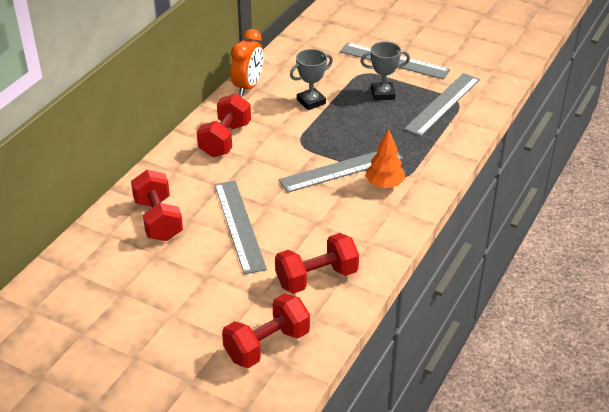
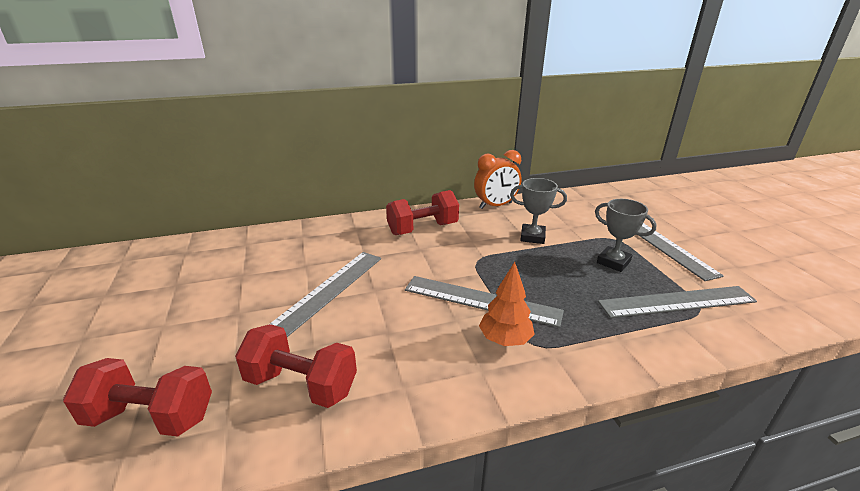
camera: 45 degrees right, 10 degrees down
red dumbbell [131,170,183,241] -> none

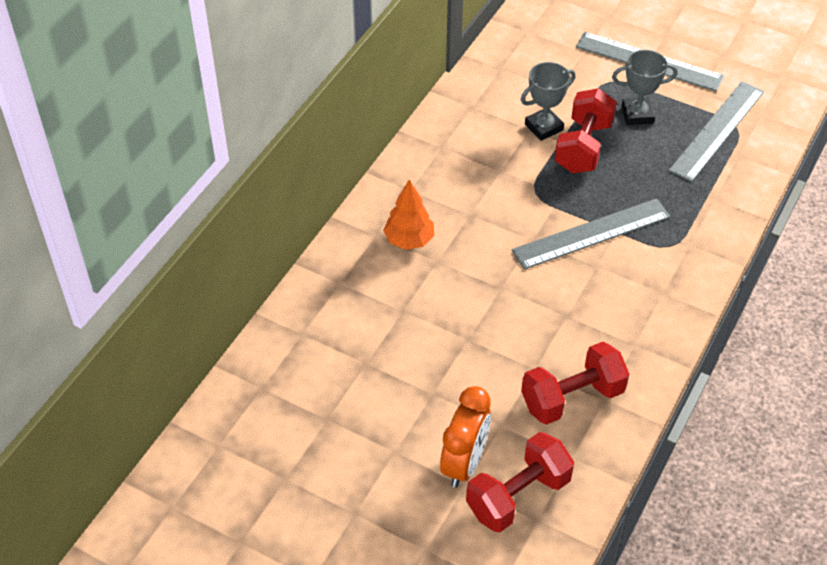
camera: 45 degrees left, 20 degrees up
grey ruler [270,252,381,337] -> none
red dumbbell [386,190,459,235] -> red dumbbell moved to [554,88,617,173]
orange clock [474,150,522,209] -> orange clock moved to [440,386,491,488]
orange tree [479,262,535,346] -> orange tree moved to [383,180,434,250]

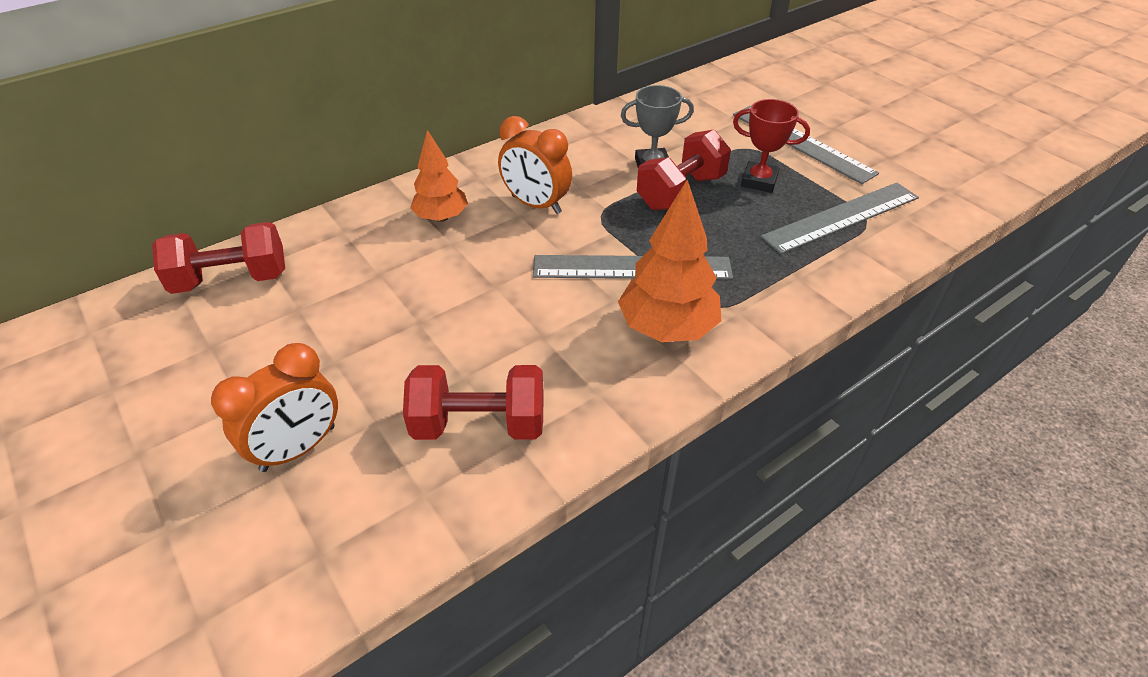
camera: 25 degrees right, 5 degrees down
red dumbbell [466,432,574,532] -> red dumbbell moved to [152,222,285,294]
grey trophy [612,50,677,125] -> red trophy [733,99,810,193]
none -> orange clock [498,116,572,214]
none -> orange tree [618,180,722,342]

